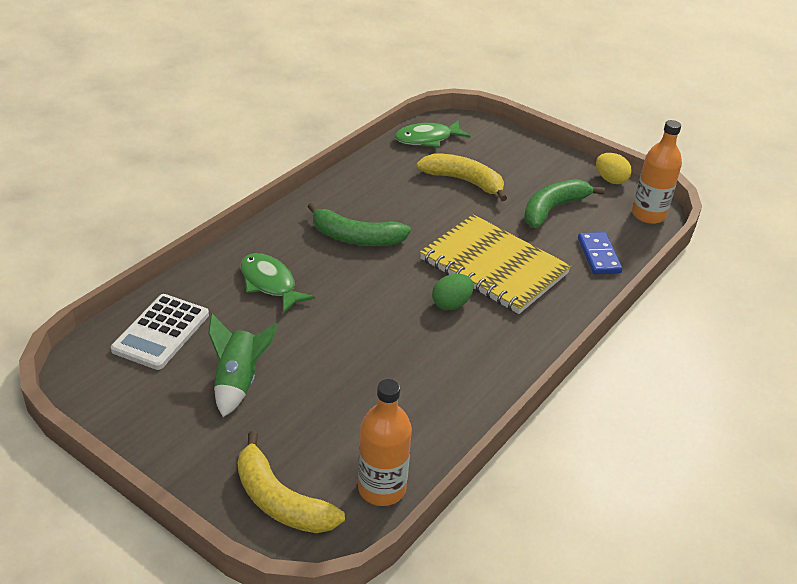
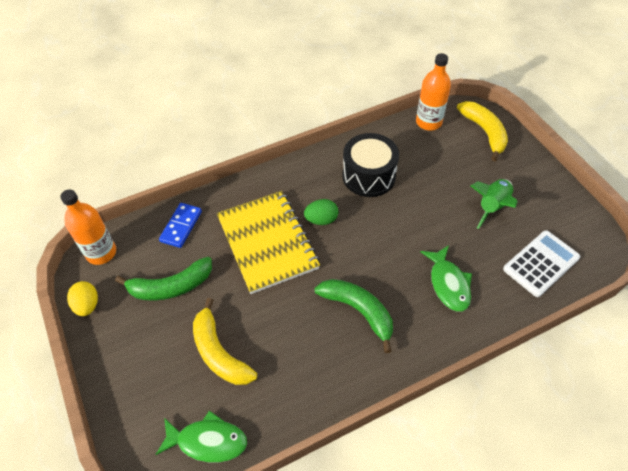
camera: 150 degrees left, 15 degrees up
none -> black drum [342,133,399,197]

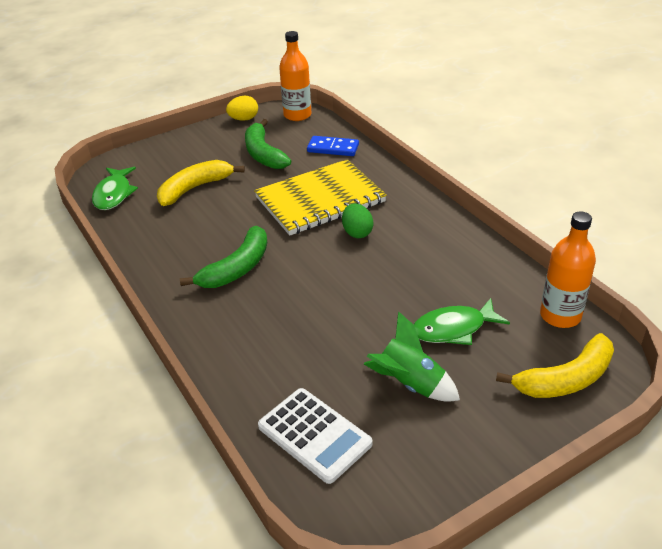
camera: 85 degrees right, 15 degrees down
black drum [342,133,399,197] -> none
green fish [420,245,472,312] -> green fish moved to [414,298,510,345]

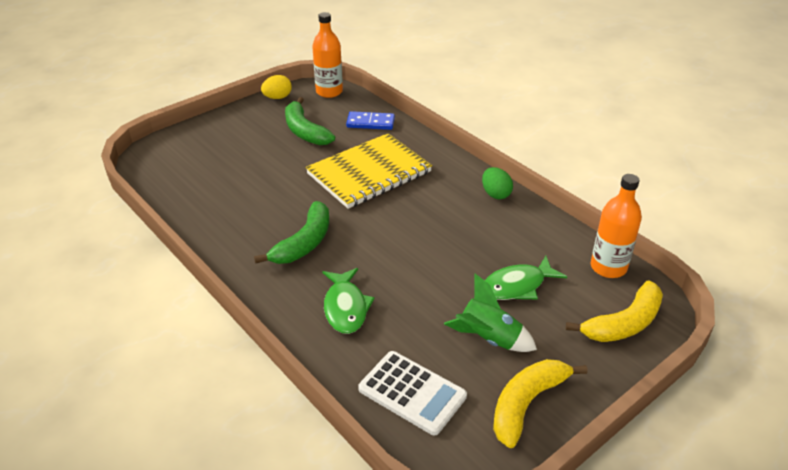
camera: 10 degrees left, 0 degrees up
green fish [92,167,138,210] -> green fish moved to [322,268,375,334]
yellow banana [157,160,245,206] -> yellow banana moved to [493,359,588,448]
green egg [342,203,373,238] -> green egg moved to [482,167,513,199]

